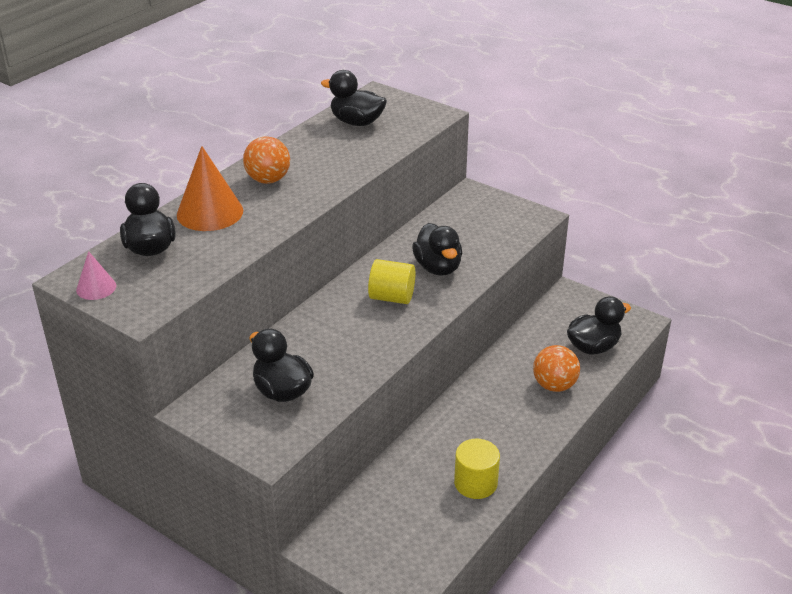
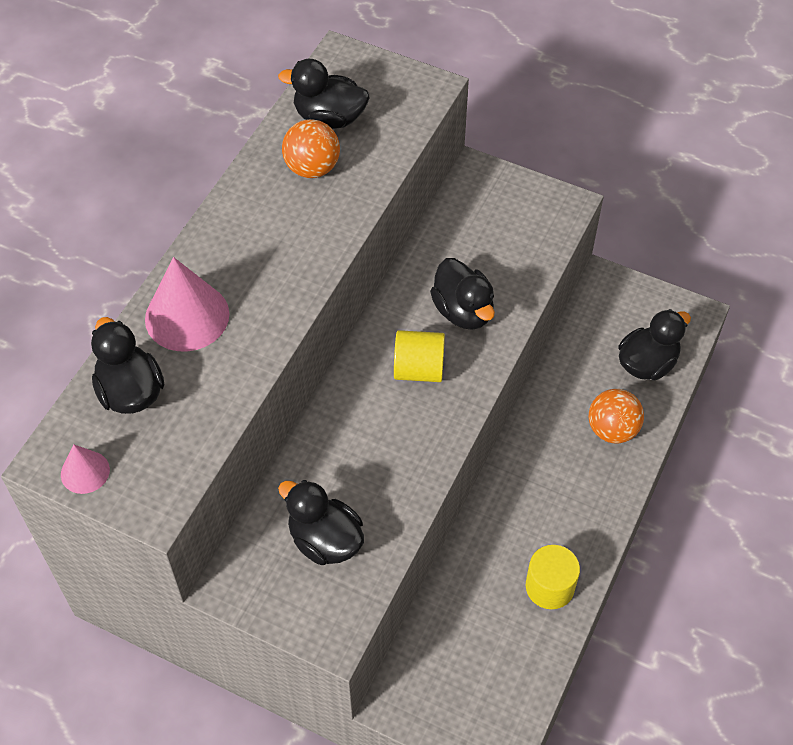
camera: 10 degrees left, 20 degrees up
orange cone [177,146,243,231] -> pink cone [145,257,230,351]
orange ball [243,136,290,184] -> orange ball moved to [282,119,340,178]

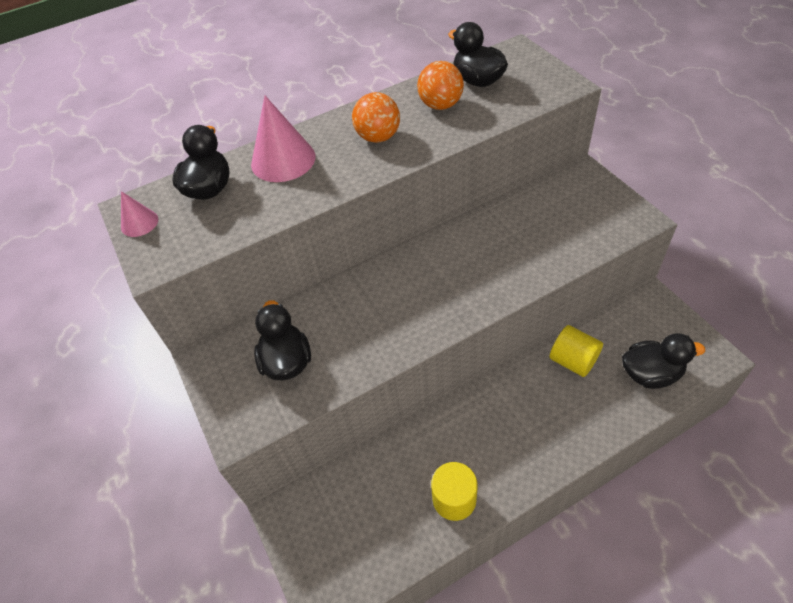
camera: 40 degrees right, 5 degrees down
yellow cylinder [394,330,445,382] -> yellow cylinder moved to [550,325,603,377]
black duck [430,258,495,330] -> none
orange ball [589,389,644,443] -> orange ball moved to [352,92,400,143]

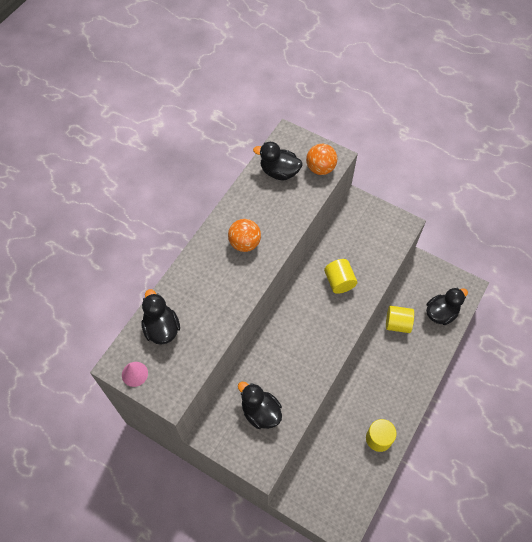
camera: 35 degrees left, 10 degrees up
pink cone [251,96,316,182] -> none
orange ball [417,61,464,110] -> orange ball moved to [306,144,337,175]
none -> yellow cylinder [324,259,357,294]

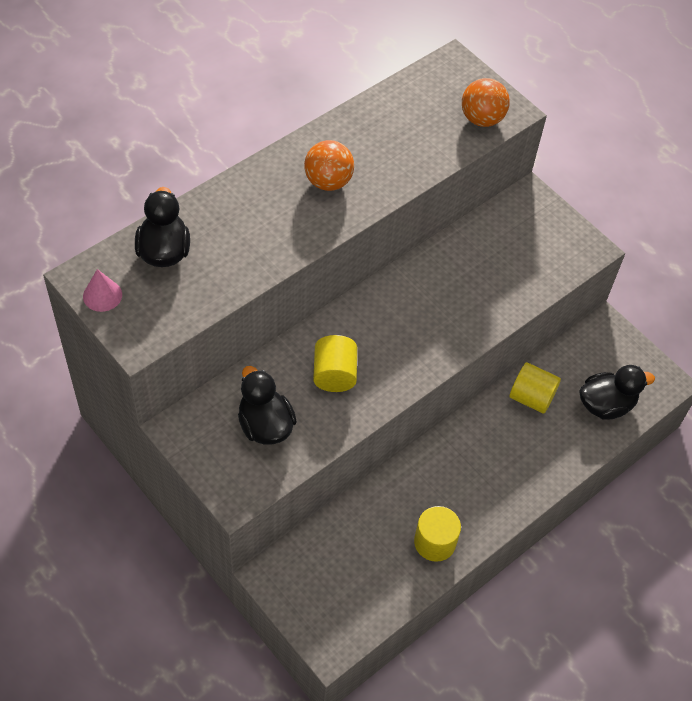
camera: 15 degrees right, 5 degrees down
black duck [253,142,302,180] -> none
yellow cylinder [324,259,357,294] -> yellow cylinder moved to [313,335,357,392]

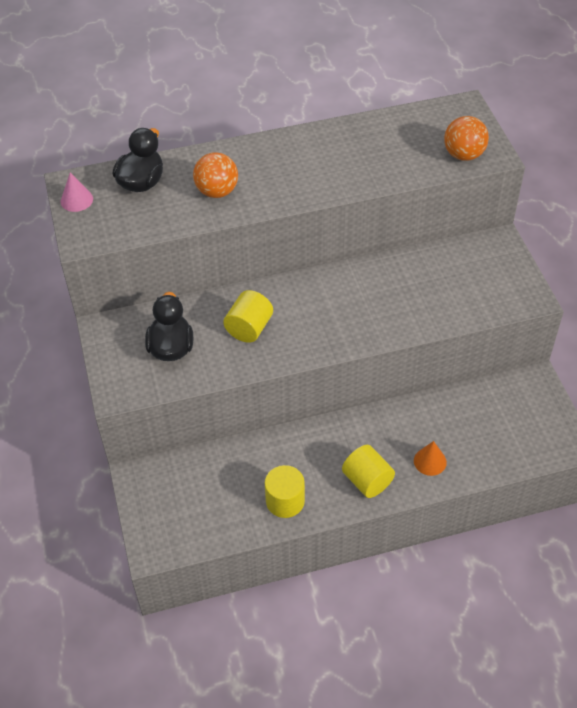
camera: 30 degrees right, 5 degrees down
orange ball [304,140,354,191] -> orange ball moved to [193,152,238,198]
yellow cylinder [509,362,561,414] -> yellow cylinder moved to [342,445,395,498]
black duck [579,365,655,420] -> none
none -> orange cone [414,441,447,476]

